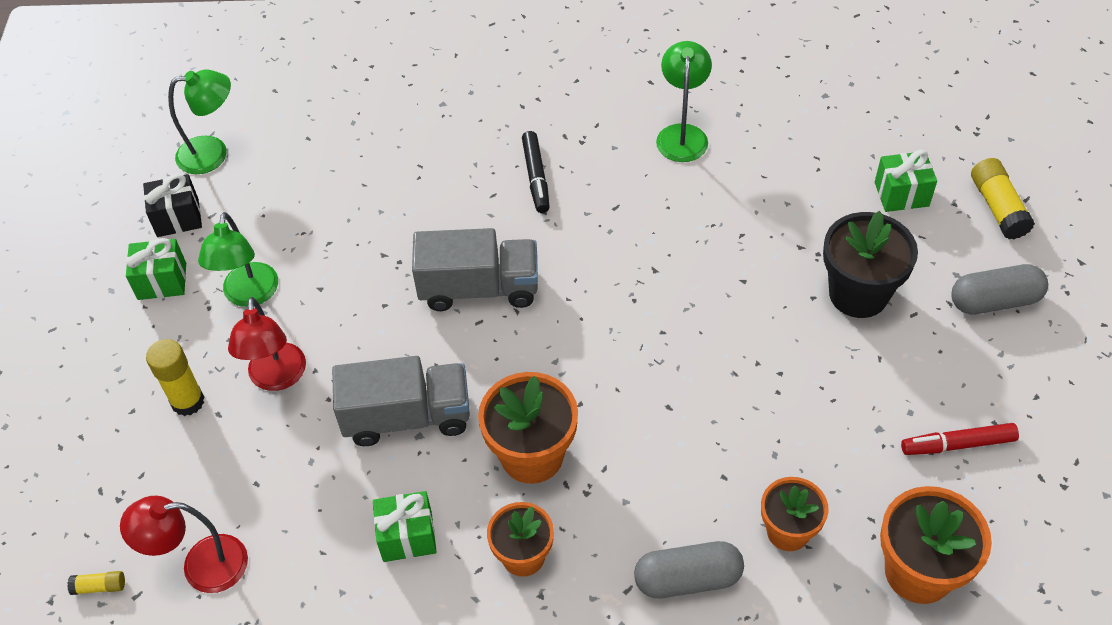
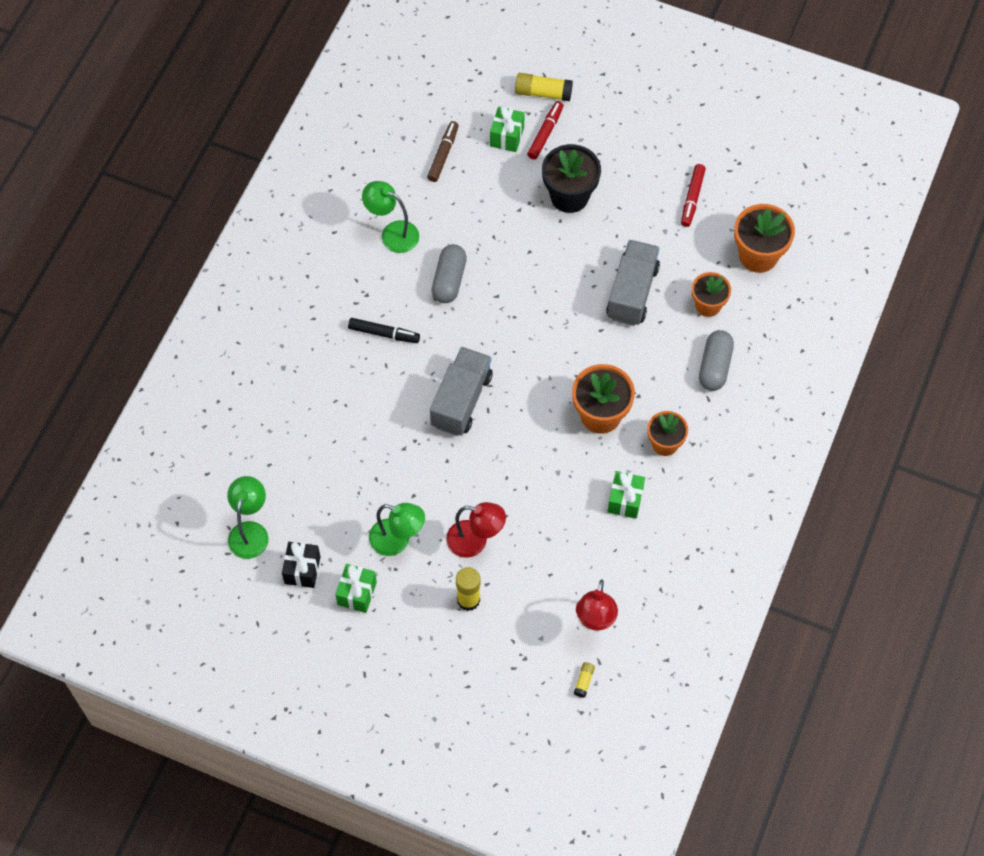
camera: 70 degrees left, 10 degrees up
grey truck [332,356,470,446] -> grey truck moved to [606,240,660,326]
grey capsule [951,264,1048,314] -> grey capsule moved to [431,244,467,303]
none -> brown marker [427,121,459,182]
none -> red marker [527,101,564,160]

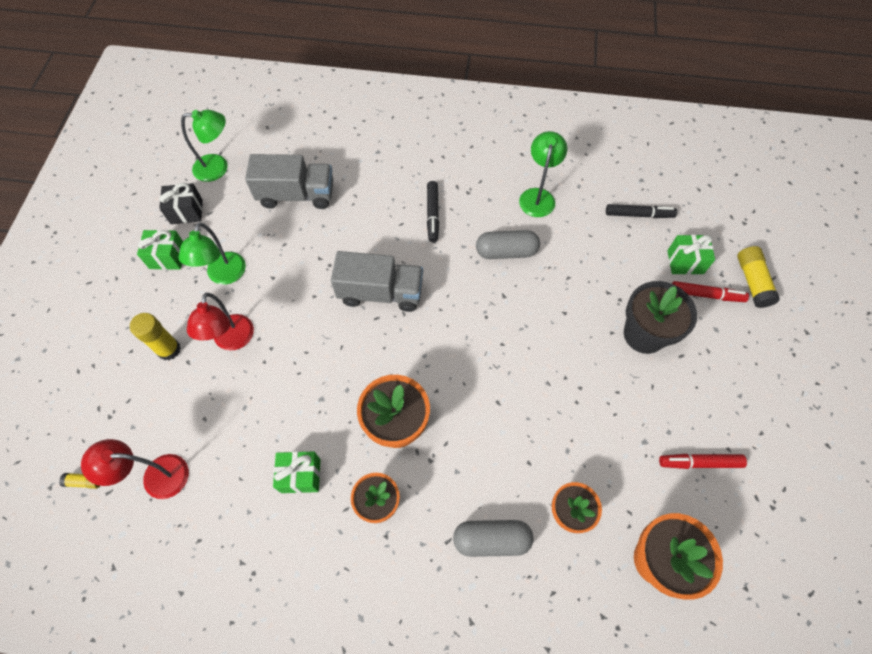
camera: 75 degrees right, 0 degrees up
brown marker [427,121,459,182] -> black marker [606,204,677,218]
grey truck [606,240,660,326] -> grey truck moved to [245,154,333,209]

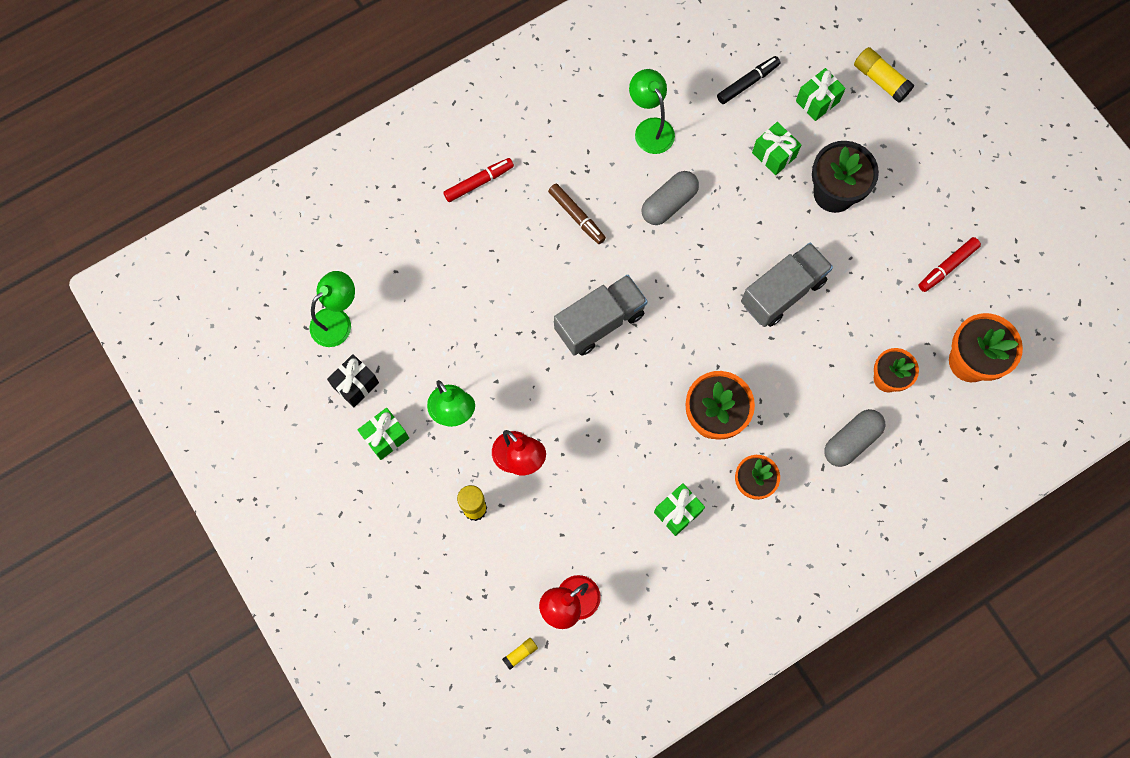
camera: 40 degrees left, 10 degrees up
grey truck [245,154,333,209] -> grey truck moved to [741,242,833,327]
black marker [427,181,439,242] -> brown marker [548,184,606,244]
red marker [672,281,749,302] -> red marker moved to [443,158,514,202]
none -> green gift [752,122,801,175]

